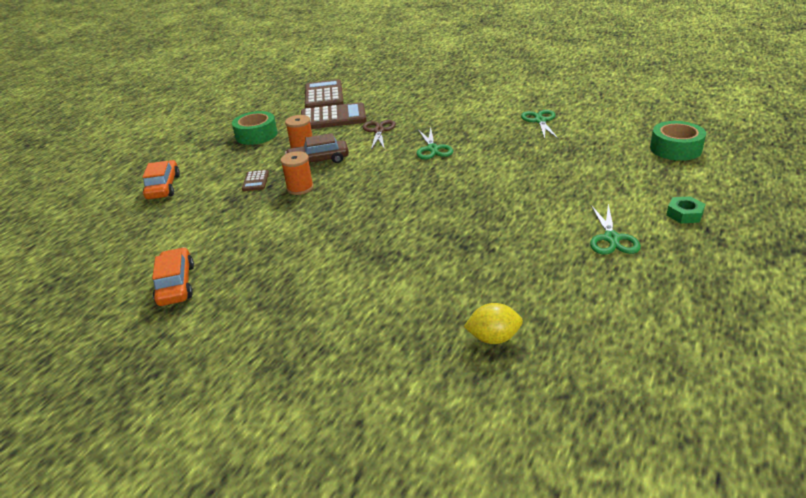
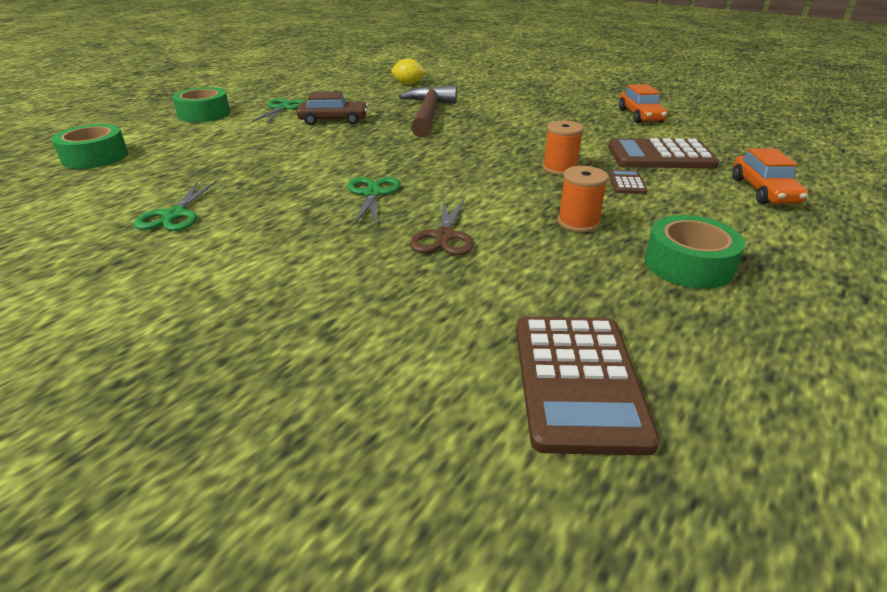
camera: 175 degrees left, 0 degrees up
brown car [285,133,349,163] -> brown car moved to [297,91,368,125]
brown calculator [301,102,366,129] -> brown calculator moved to [608,138,719,168]
green nut [666,196,705,223] -> green tape [172,87,230,123]
none -> brown hammer [399,85,457,137]

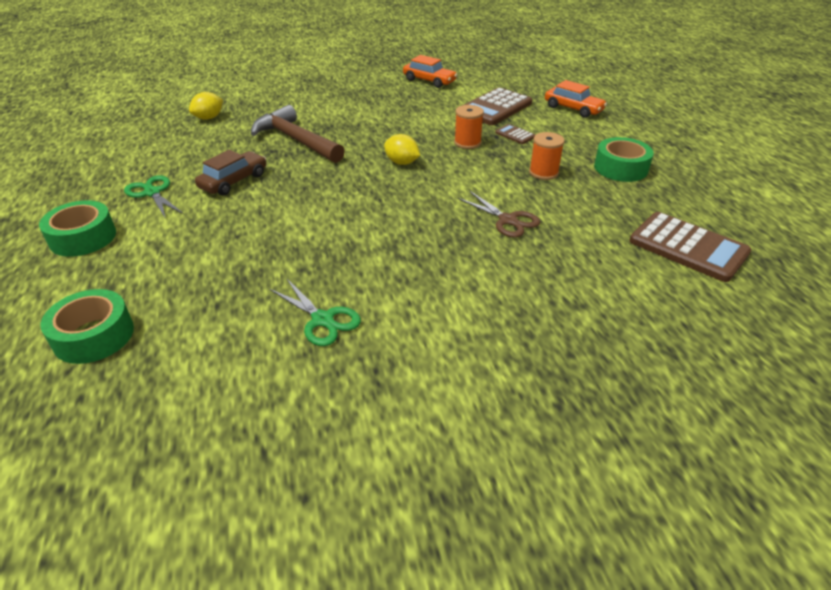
camera: 50 degrees left, 5 degrees up
green scissors [347,177,401,225] -> none
none -> yellow lemon [384,134,420,165]

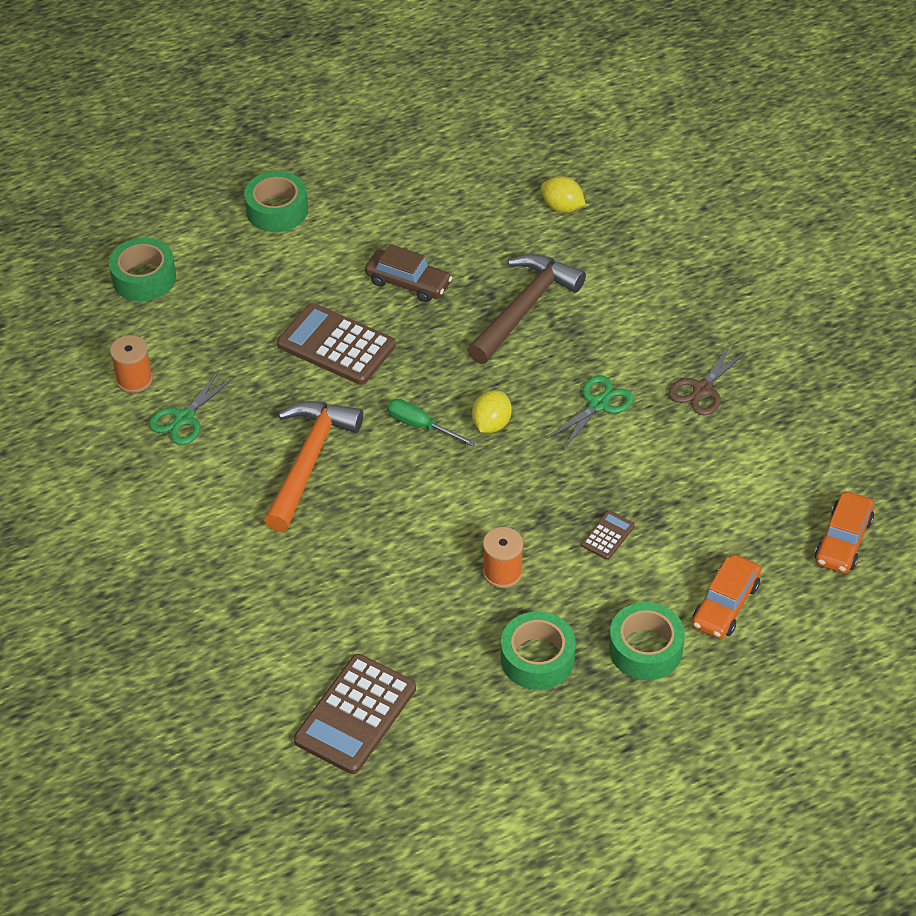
camera: 80 degrees right, 10 degrees up
green scissors [124,175,184,219] -> green scissors moved to [547,375,634,450]
orange car [403,55,457,88] -> orange car moved to [815,491,874,573]
orange spool [454,105,484,149] -> orange spool moved to [110,335,153,393]
brown scissors [458,191,540,238] -> brown scissors moved to [668,343,748,416]
brown calculator [462,88,532,125] -> brown calculator moved to [277,303,396,385]
none -> orange hammer [264,401,363,532]
none -> green screwdriver [387,399,476,447]
none -> green tape [609,602,685,680]

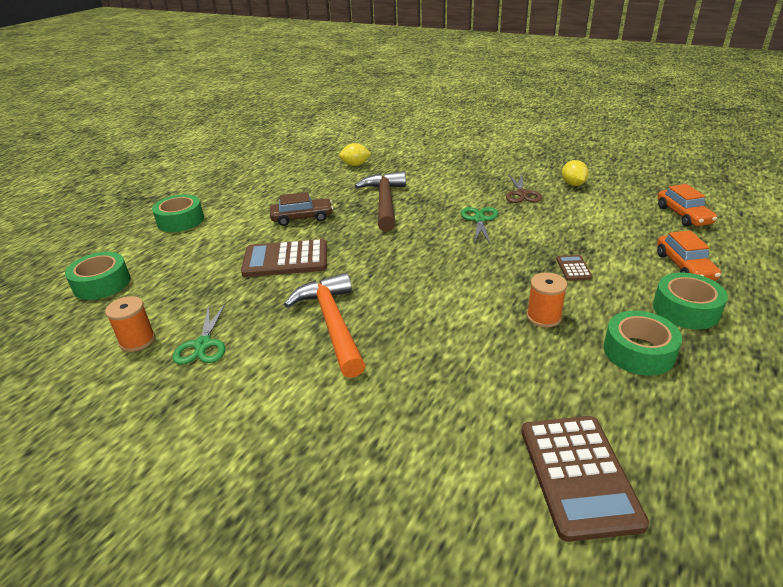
camera: 35 degrees left, 15 degrees down
green screwdriver [387,399,476,447] -> none
yellow lemon [472,391,512,433] -> yellow lemon moved to [562,160,589,186]

